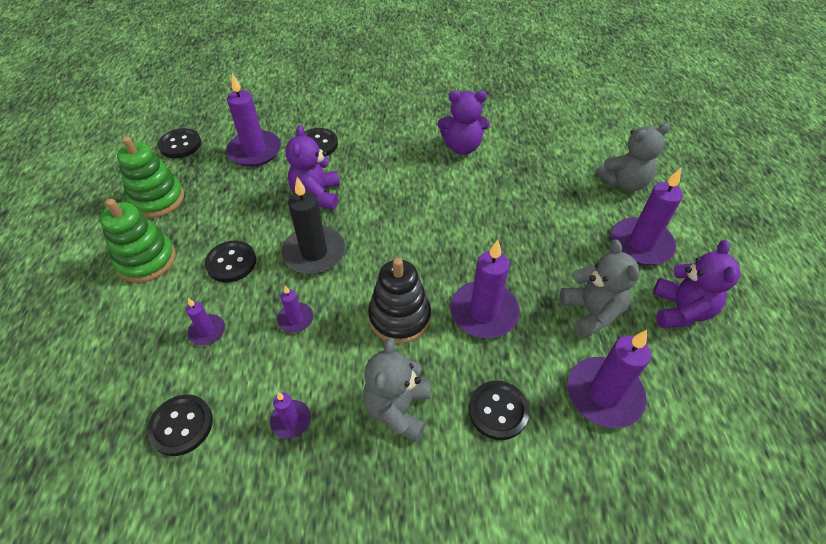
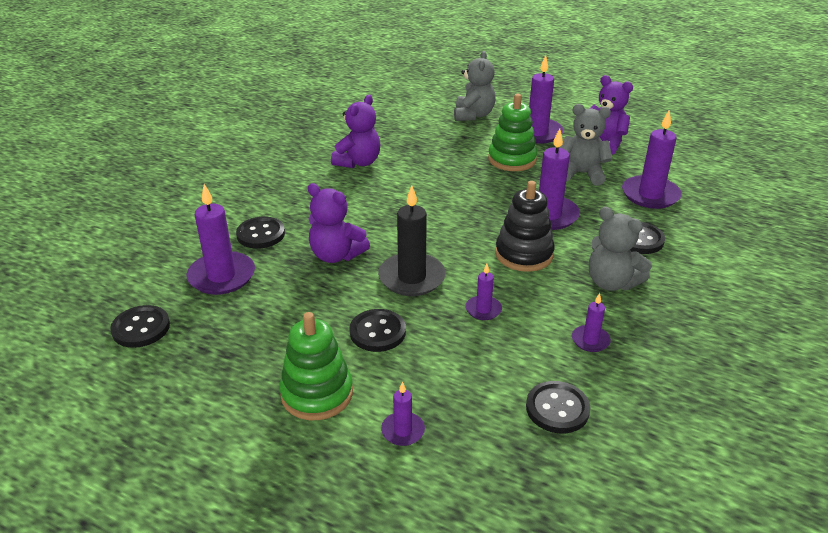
camera: 60 degrees left, 15 degrees down
green stacking toy [117,136,184,218] -> green stacking toy moved to [488,94,537,171]
purple candle [186,298,225,346] -> purple candle moved to [381,381,425,446]

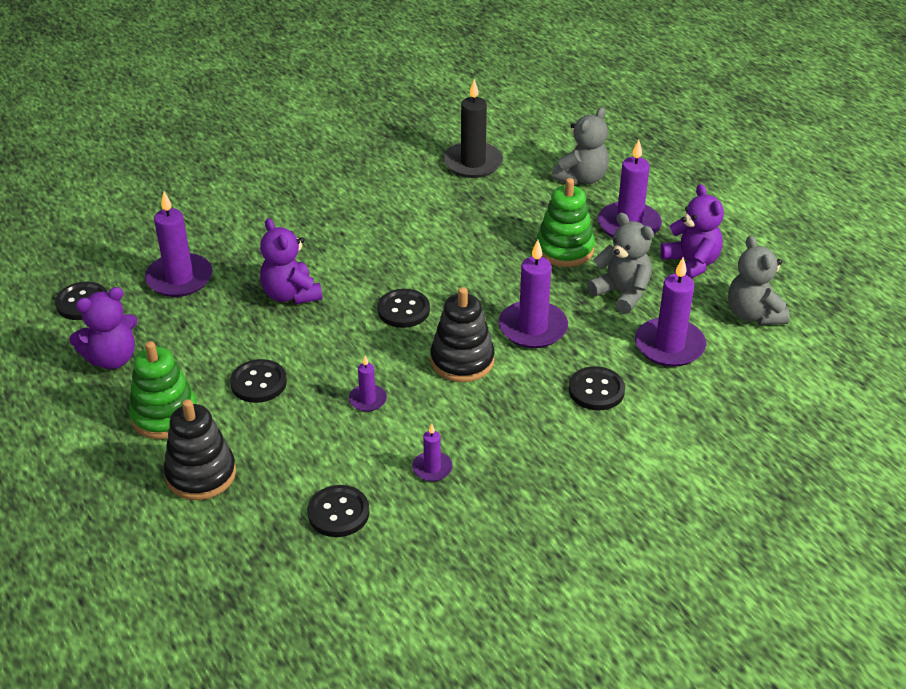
camera: 30 degrees right, 5 degrees up
black button [236,217,285,249] -> black button moved to [377,289,430,328]
purple teddy bear [331,95,381,168] -> purple teddy bear moved to [69,287,137,369]
black candle [378,185,446,296] -> black candle moved to [443,79,503,178]
purple candle [381,381,425,446] -> black stacking toy [164,399,236,500]
grey teddy bear [589,207,652,291] -> grey teddy bear moved to [728,236,789,325]

